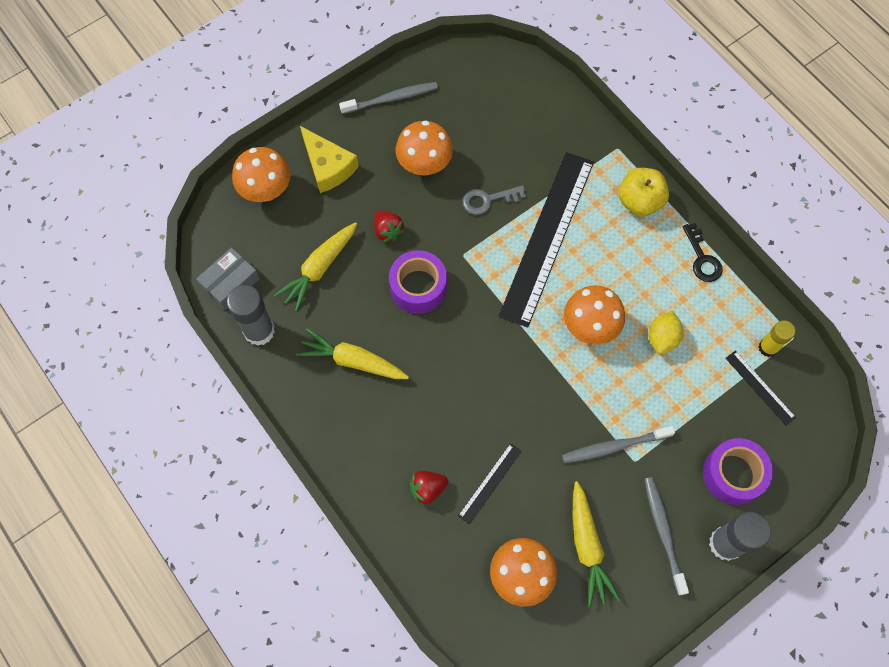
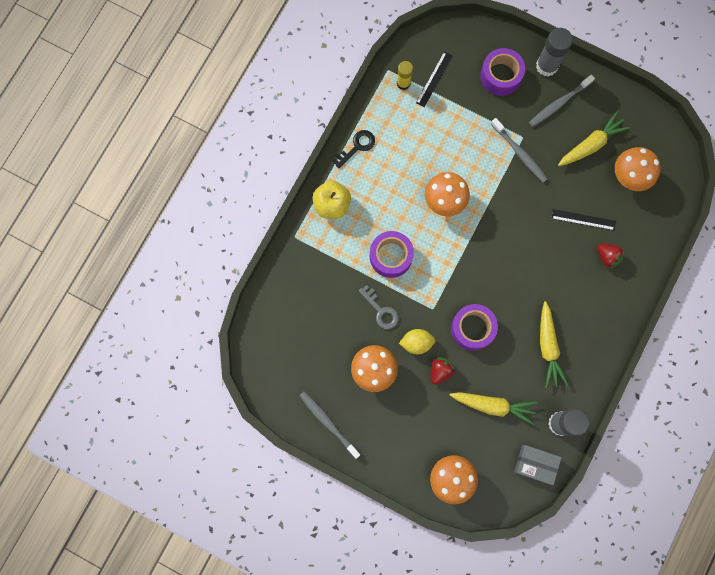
camera: 115 degrees left, 10 degrees up
yellow cheese [300,126,359,193] -> none
black ruler [499,152,594,328] -> purple tape [370,231,414,278]
yellow lemon [649,311,683,354] -> yellow lemon moved to [399,329,435,354]

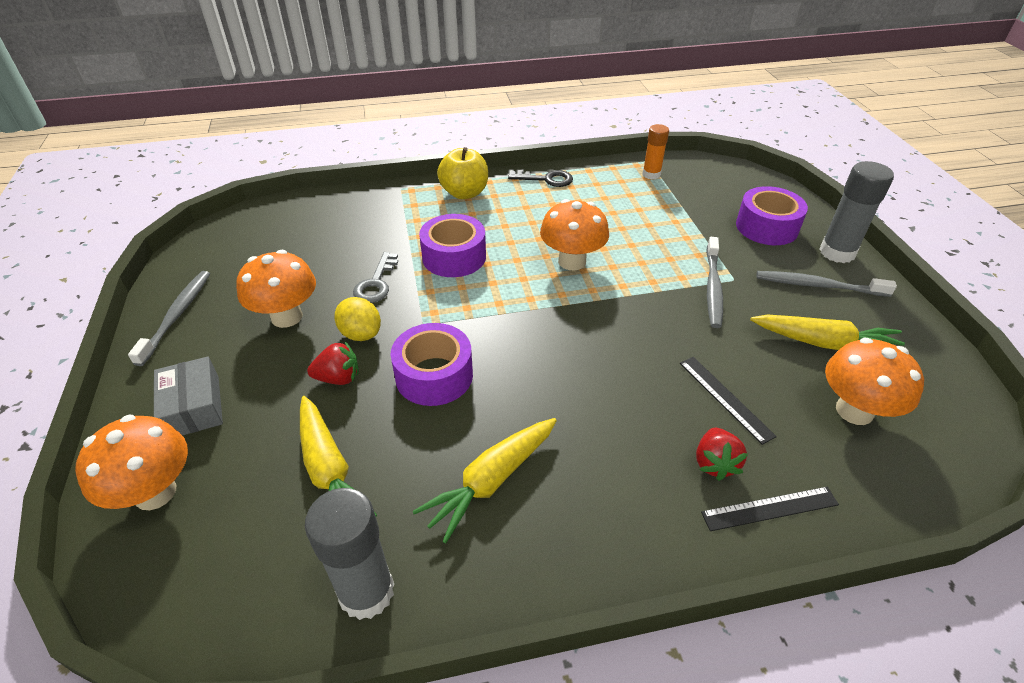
camera: 50 degrees right, 35 degrees down
yellow glue stick [397,61,413,90] -> orange glue stick [642,124,669,179]
black ruler [416,52,452,107] -> black ruler moved to [701,487,839,531]
grey box [514,445,562,485] -> grey box moved to [154,356,223,436]

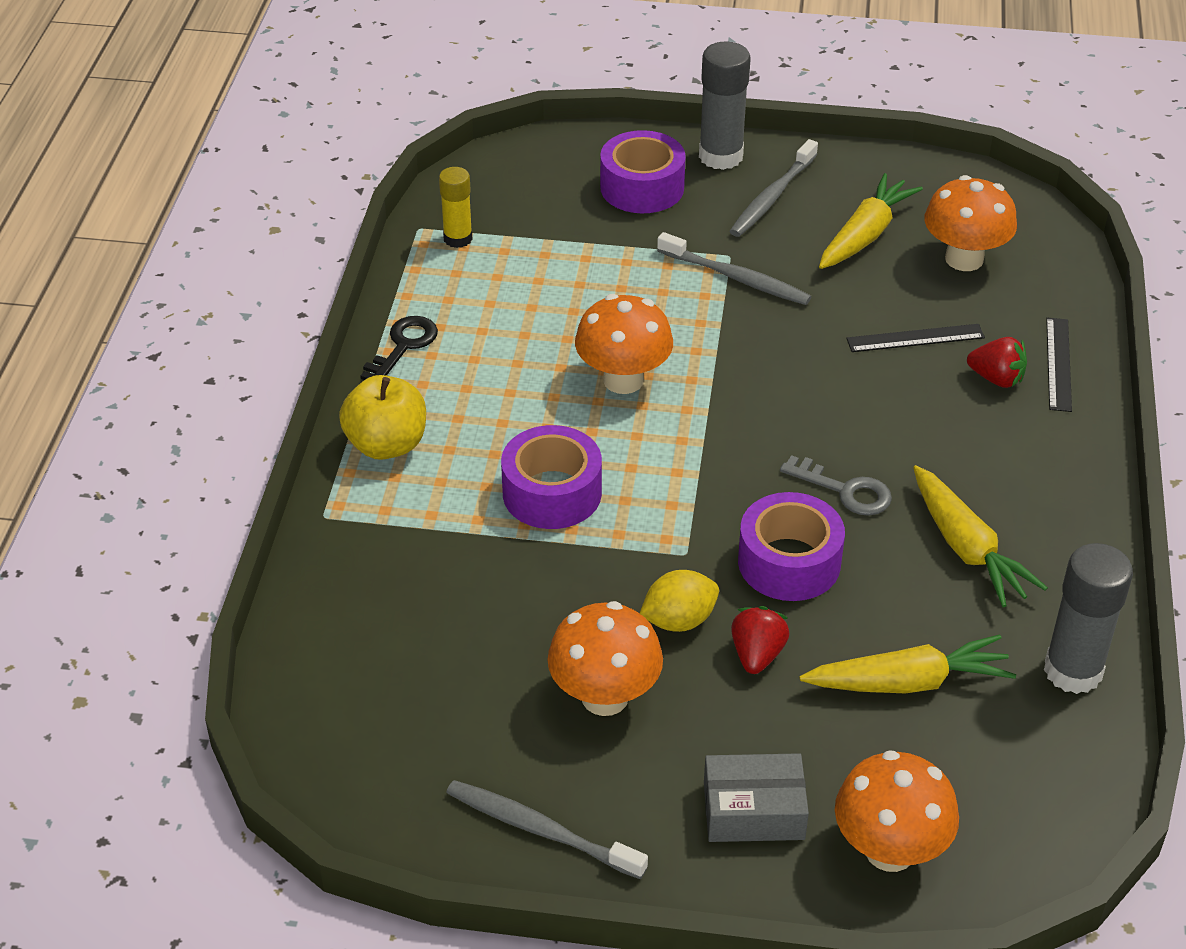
camera: 70 degrees left, 0 degrees up
grey key [353,252,398,303] -> grey key moved to [780,455,892,516]
orange glue stick [642,124,669,179] -> yellow glue stick [439,167,473,248]

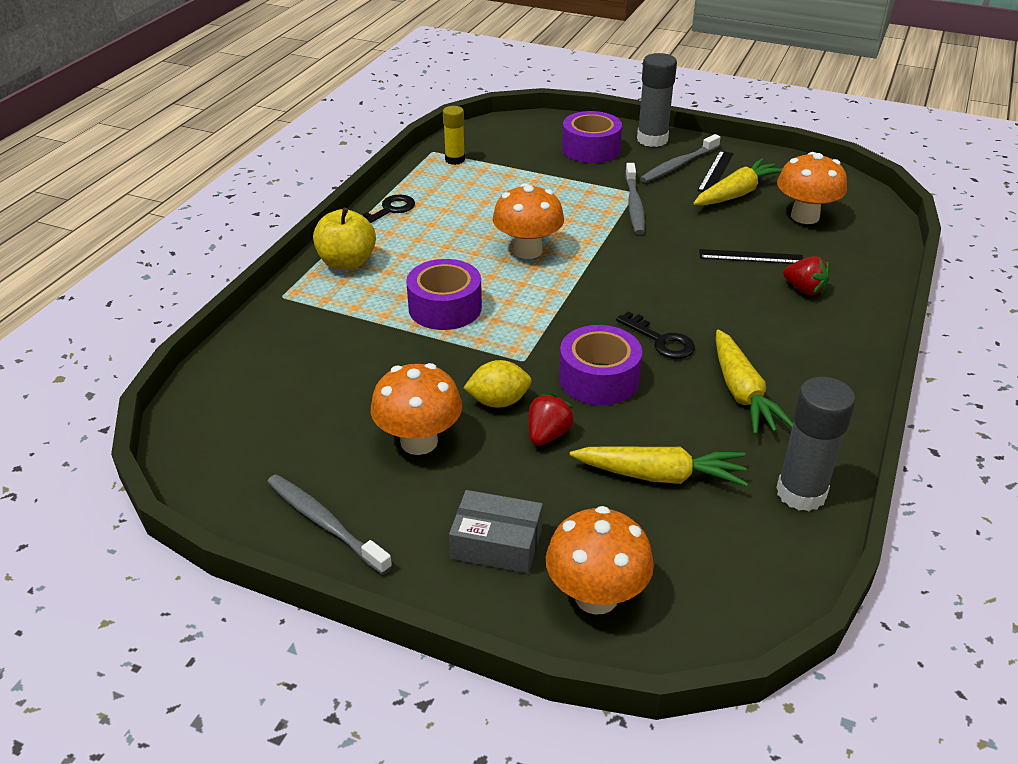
camera: 15 degrees right, 5 degrees down
grey toothbrush [657,232,811,305] -> grey toothbrush turned 45 degrees clockwise [625,163,645,235]
grey key [780,455,892,516] -> black key [616,312,695,359]
black ruler [1046,318,1072,412] -> black ruler moved to [698,151,734,192]

